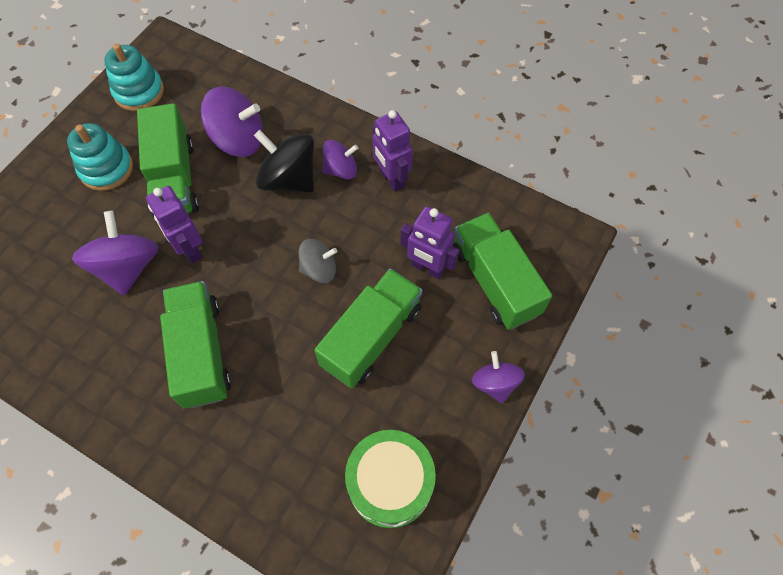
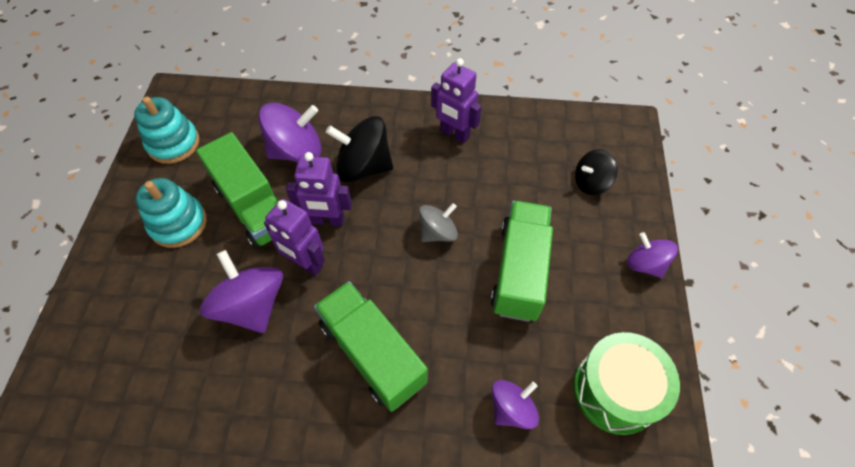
camera: 25 degrees left, 5 degrees down
purple spinning top [323,140,358,179] -> purple spinning top moved to [492,380,539,429]
purple robot [400,206,459,279] -> purple robot moved to [286,152,352,226]
green truck [453,213,552,330] -> black spinning top [575,149,618,195]

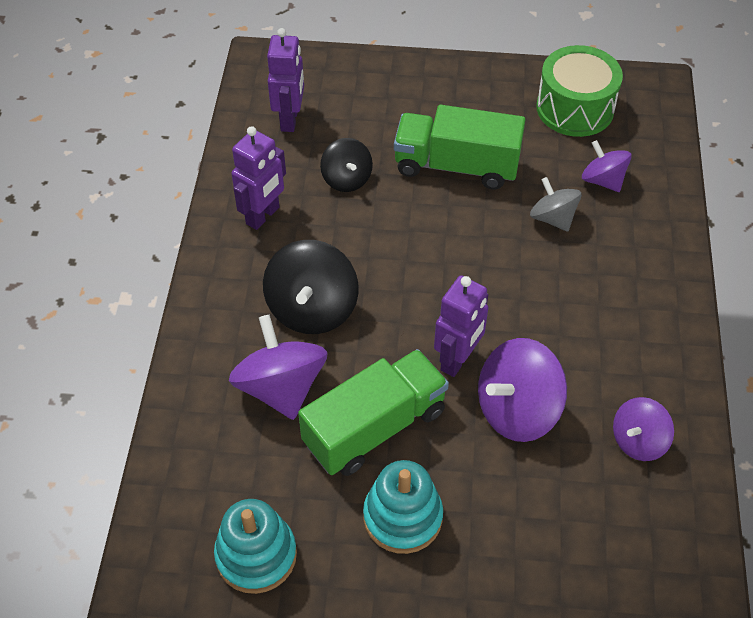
camera: 90 degrees left, 5 degrees down
purple robot [286,152,352,226] -> purple robot moved to [267,28,304,132]
green truck [314,281,428,412] -> none
grey spinning top [419,203,458,242] -> grey spinning top moved to [530,177,582,232]
black spinning top [575,149,618,195] -> black spinning top moved to [320,138,373,192]
purple spinning top [627,232,678,278] -> purple spinning top moved to [613,397,674,461]

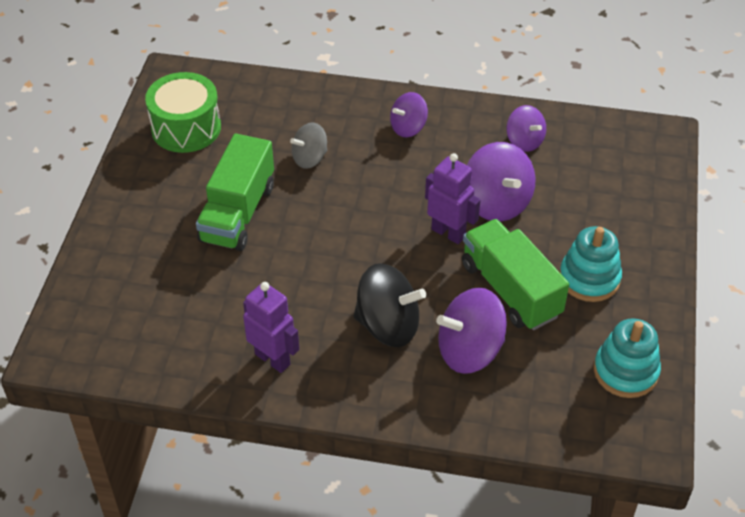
camera: 85 degrees left, 5 degrees down
purple robot [267,28,304,132] -> none
black spinning top [320,138,373,192] -> none
purple spinning top [582,140,632,192] -> purple spinning top moved to [390,92,428,137]

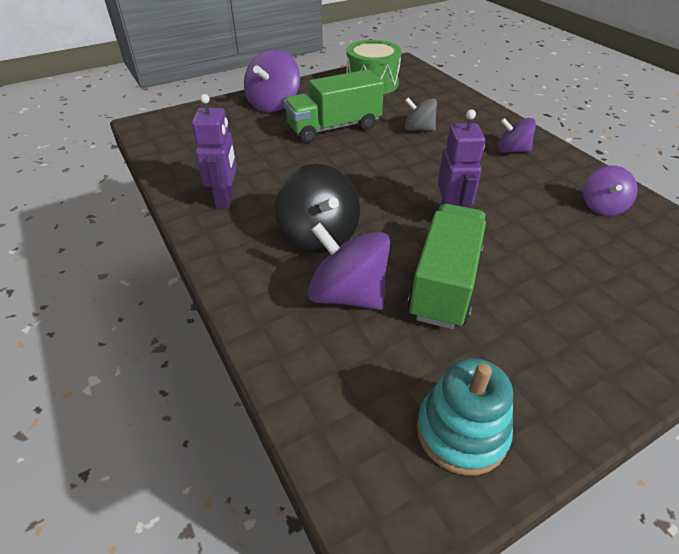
camera: 50 degrees right, 5 degrees down
purple spinning top [467,142,536,221] -> purple spinning top moved to [244,49,300,112]
turquoise stacking toy [560,226,622,302] -> none

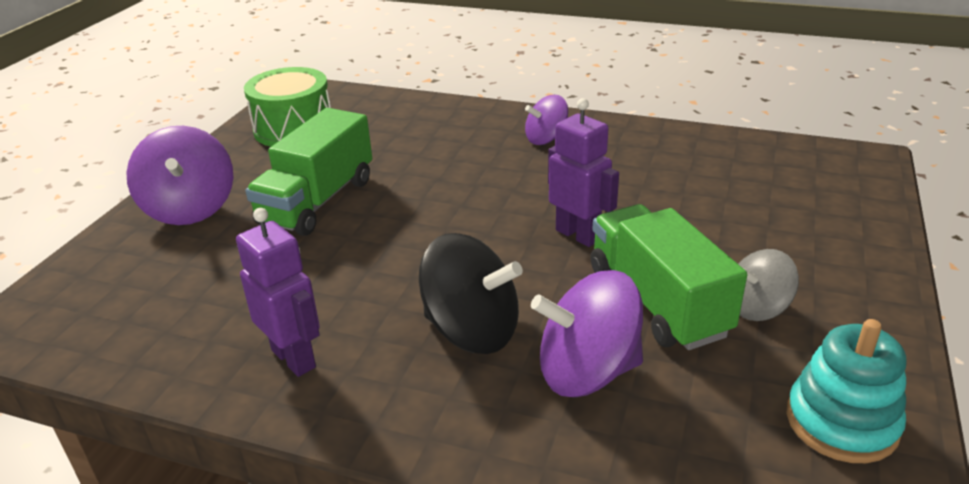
camera: 40 degrees left, 10 degrees down
grey spinning top [405,98,437,131] -> grey spinning top moved to [738,249,799,321]
purple spinning top [583,165,638,216] -> none

